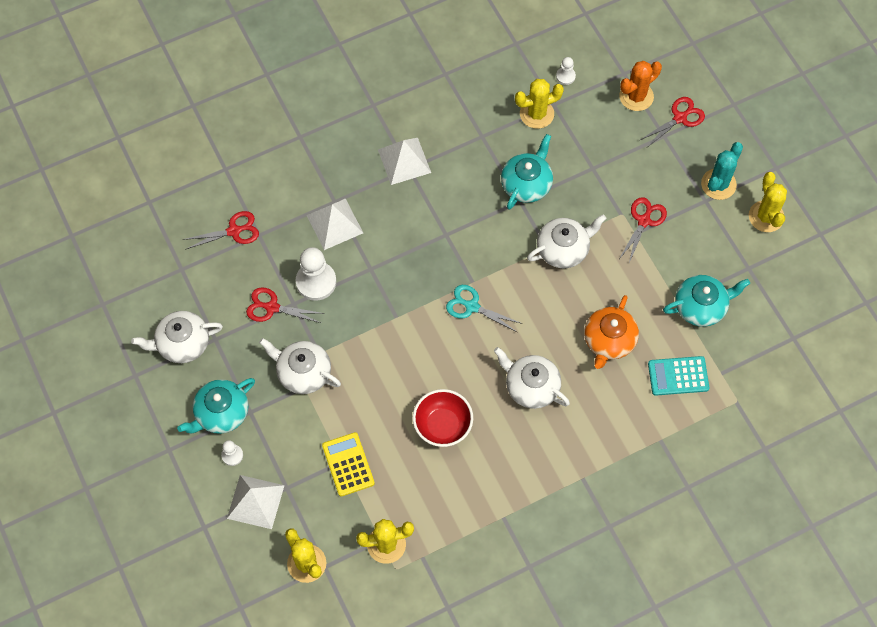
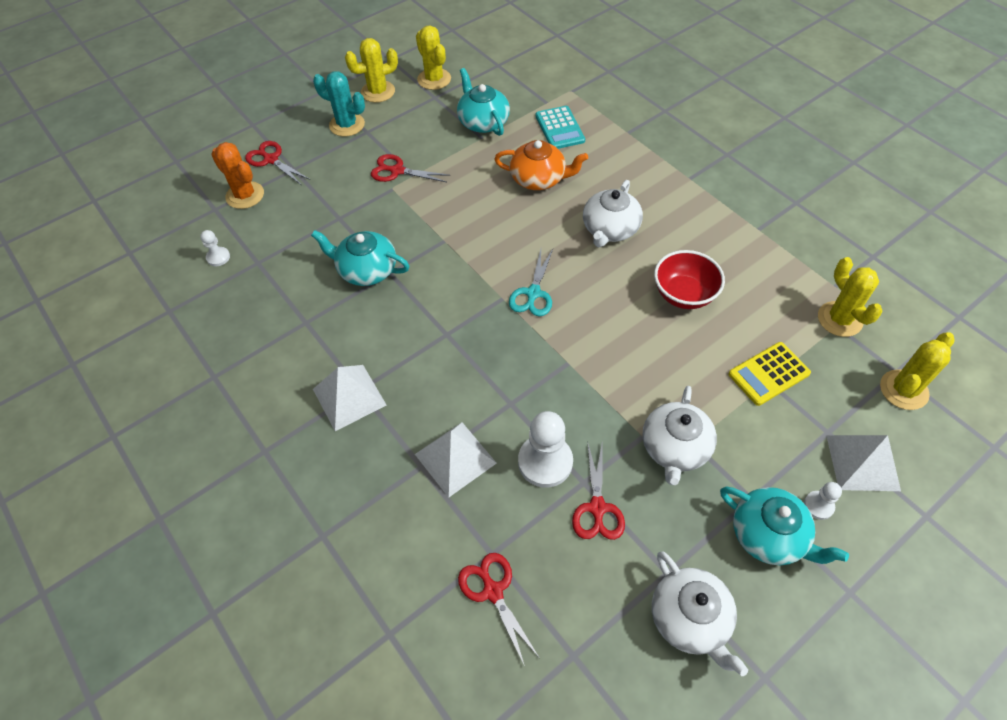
camera: 100 degrees left, 10 degrees down
yellow cactus [515,79,564,129] -> yellow cactus moved to [416,26,451,90]
white teapot [527,214,607,268] -> none

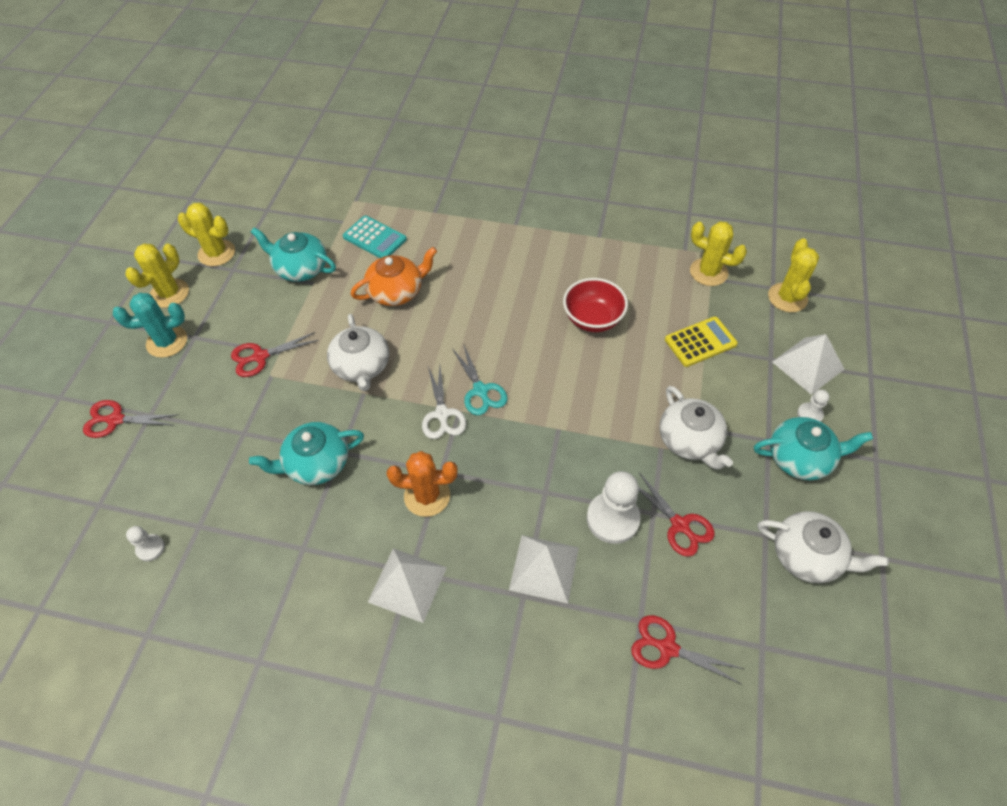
camera: 40 degrees left, 0 degrees up
orange cactus [211,142,264,209] -> orange cactus moved to [386,451,458,517]
white teapot [583,180,643,247] -> white teapot moved to [327,314,389,391]
yellow calculator [729,342,811,406] -> yellow calculator turned 135 degrees counterclockwise [665,316,738,367]
none -> white scissors [422,367,466,439]

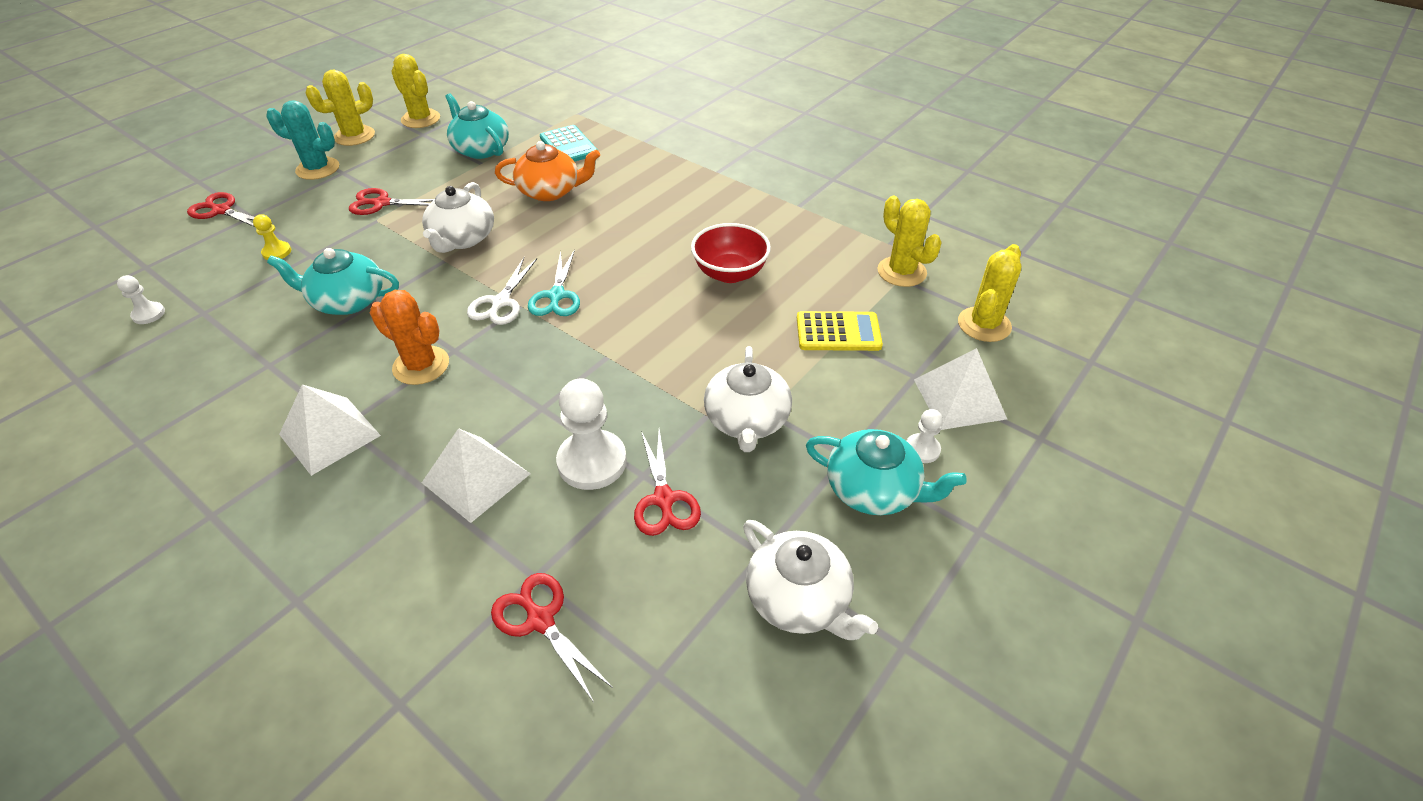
camera: 25 degrees right, 10 degrees down
none -> yellow pawn [253,214,291,260]

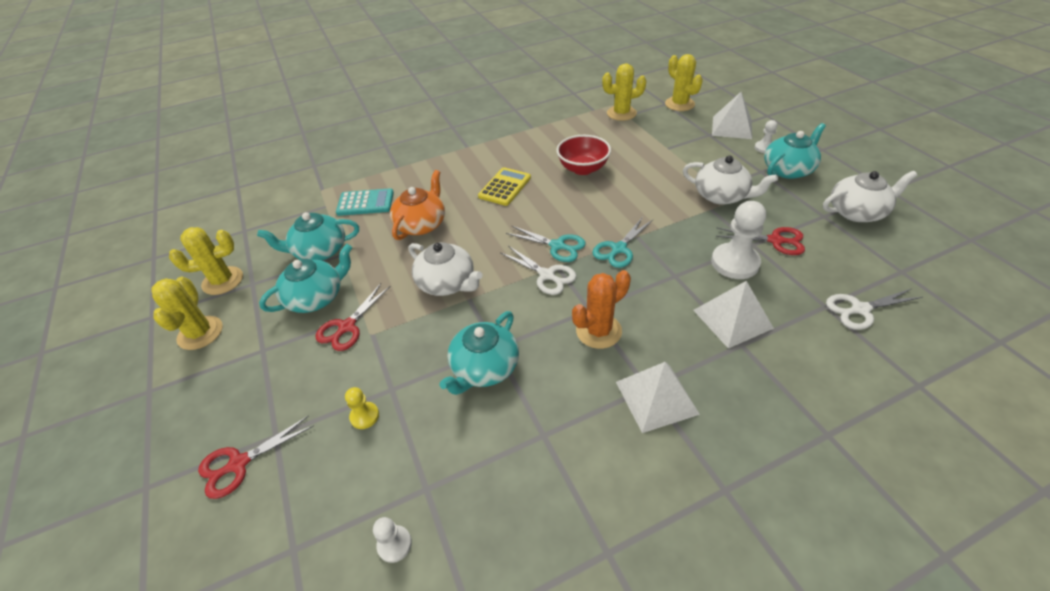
camera: 60 degrees left, 0 degrees up
turquoise cactus [266,100,339,180] -> none
red scissors [491,573,613,702] -> white scissors [826,289,923,330]
yellow calculator [797,311,883,351] -> yellow calculator moved to [478,167,531,206]
none -> turquoise teapot [259,244,352,313]
none -> turquoise scissors [592,217,653,268]

